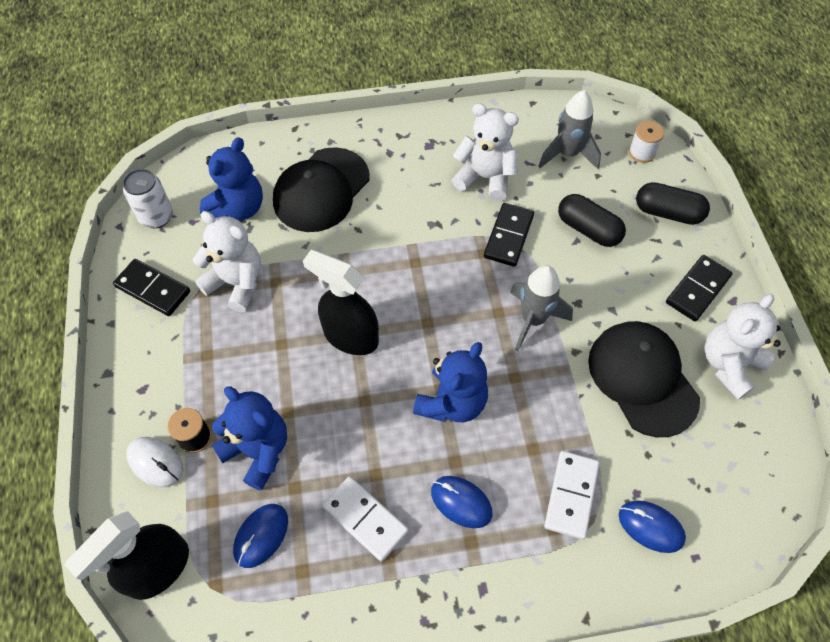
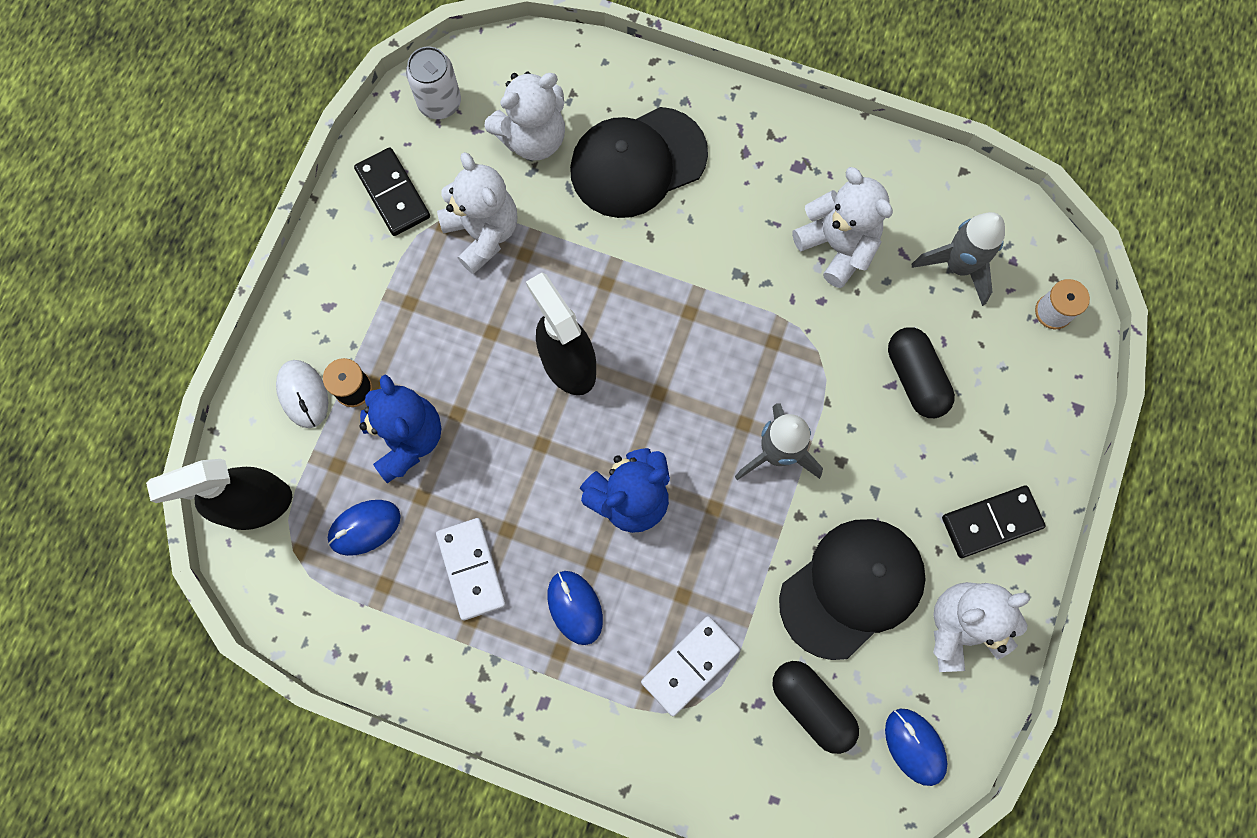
camera: 30 degrees right, 15 degrees up
blue teddy bear [200,137,263,220] -> white teddy bear [484,71,565,161]
black domino [484,203,534,267] -> none
black cap [588,321,700,437] -> black cap turned 45 degrees clockwise [779,519,926,660]
blue mouse [619,501,686,553] -> blue mouse moved to [885,709,947,786]
black capsule [636,182,710,225] -> black capsule moved to [773,661,859,754]

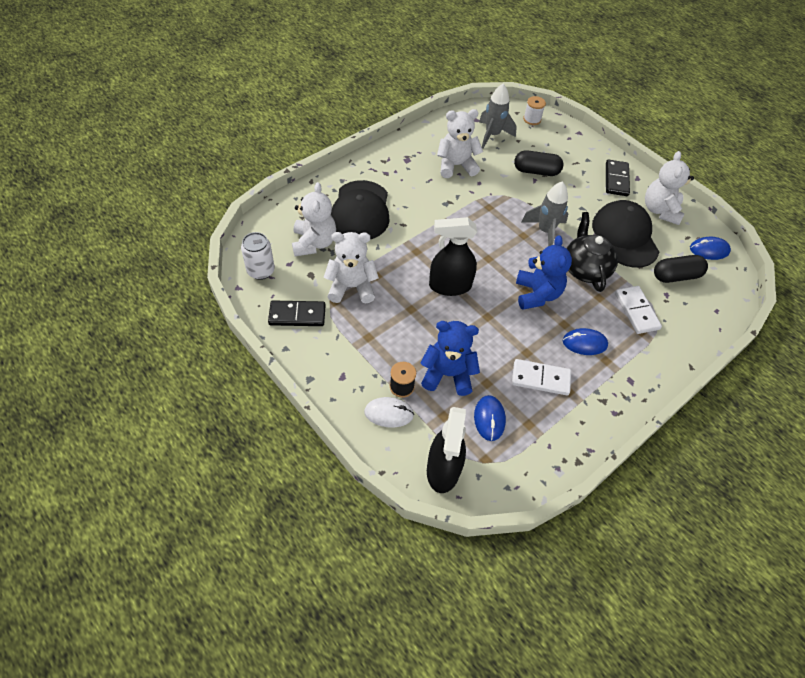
camera: 65 degrees left, 20 degrees down
none -> black teapot [567,212,618,292]

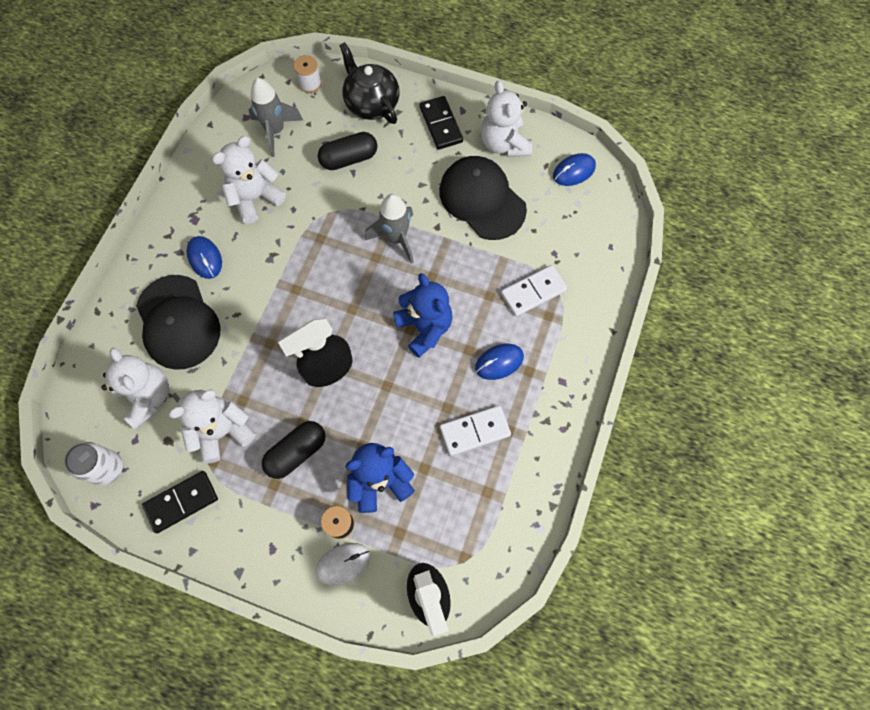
camera: 25 degrees left, 15 degrees up
blue mouse [474,395,506,441] -> blue mouse moved to [187,236,222,279]
black teapot [567,212,618,292] -> black teapot moved to [339,42,400,124]
white domino [615,286,662,334] -> white domino turned 75 degrees counterclockwise [501,265,568,317]
black capsule [654,255,708,283] -> black capsule moved to [262,421,326,479]

